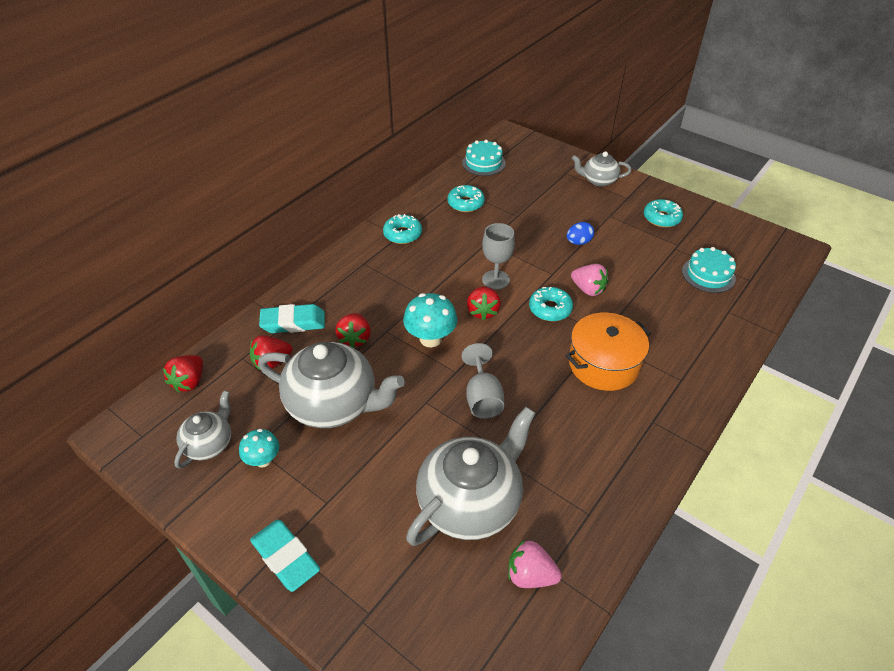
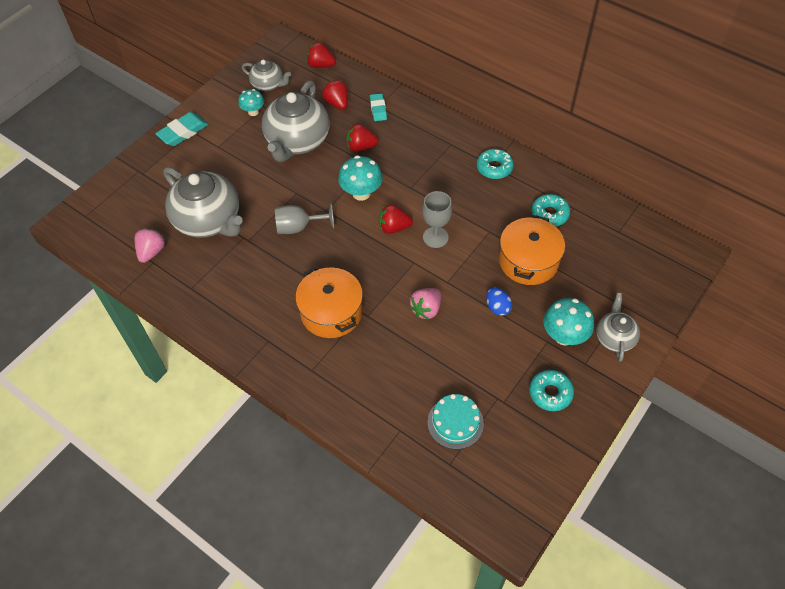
camera: 90 degrees right, 10 degrees up
turquoise eraser [259,304,325,333] -> turquoise eraser [370,93,387,121], size x0.65
turquoise cake [462,140,506,176] -> none
turquoise donut [529,287,573,321] -> none
none -> orange pot [499,215,565,285]
none -> turquoise mushroom [543,298,594,345]

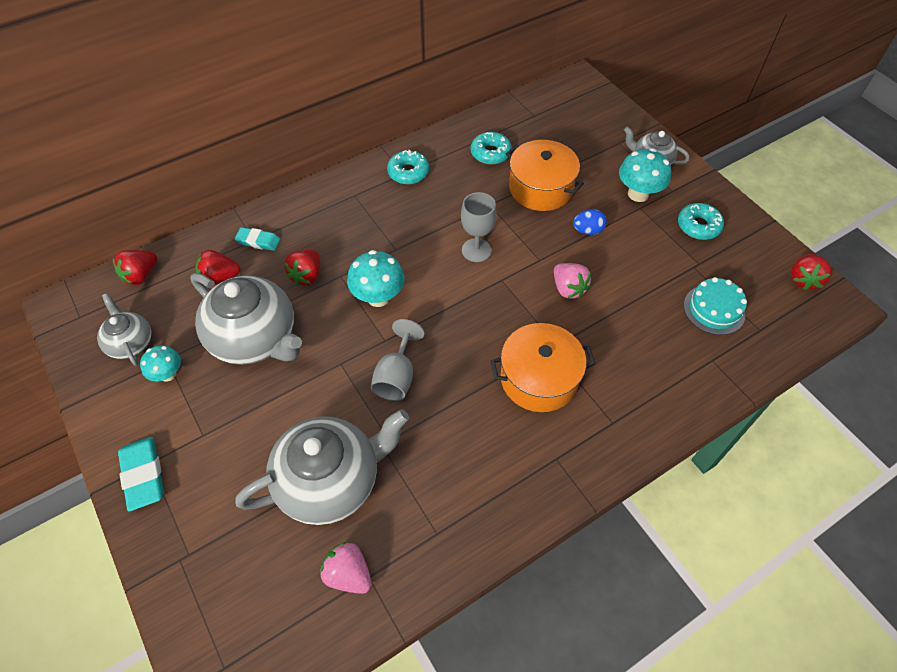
camera: 70 degrees left, 0 degrees up
grey teapot [242,60,291,91] -> grey teapot turned 75 degrees counterclockwise [97,293,151,366]
red strawberry [379,204,413,234] -> red strawberry moved to [791,254,832,290]

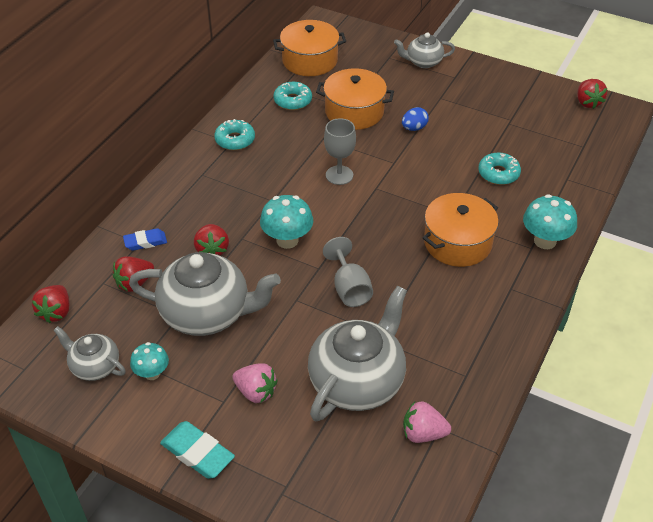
camera: 30 degrees left, 10 degrees down
turquoise eraser [235,227,280,251] -> blue eraser [123,228,167,251]
pink strawberry [554,263,591,299] -> pink strawberry moved to [232,363,278,403]
turquoise mushroom [619,148,671,202] -> turquoise mushroom moved to [523,194,577,249]
turquoise donut [678,203,724,240] -> turquoise donut moved to [478,153,521,185]
turquoise cake [684,277,747,335] -> none
none -> orange pot [273,20,346,76]

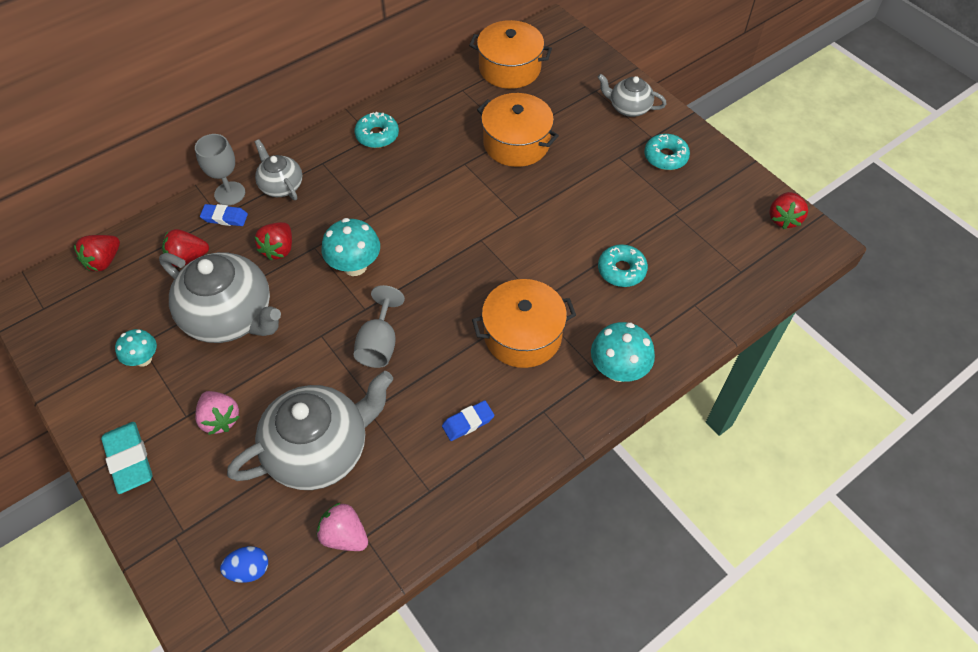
camera: 25 degrees right, 10 degrees up
grey teapot [53,326,126,381] -> grey teapot moved to [255,140,302,200]
turquoise donut [274,82,312,110] -> turquoise donut moved to [644,134,690,170]
grey goblet [324,118,356,185] -> grey goblet moved to [195,134,245,205]
blue egg [402,107,429,131] -> blue egg moved to [220,546,268,583]
none -> blue eraser [442,400,494,441]

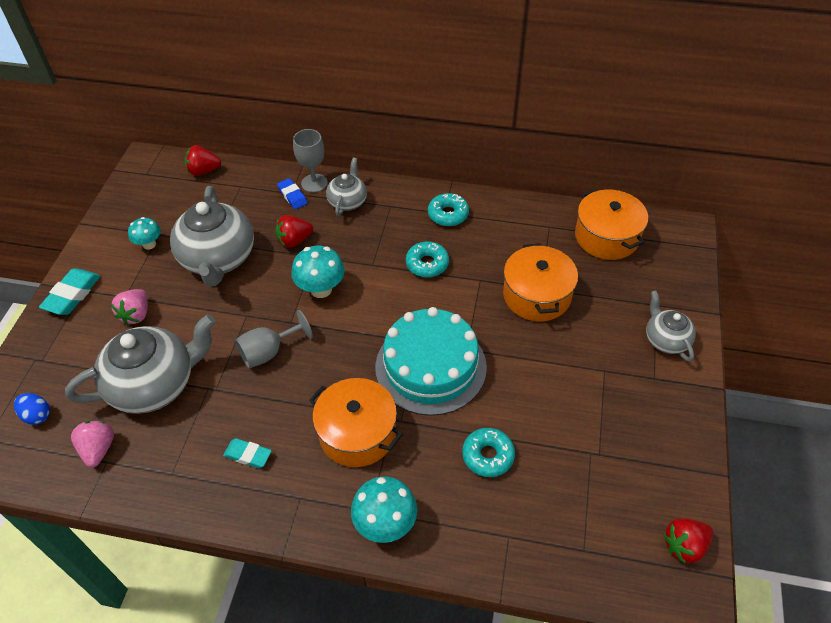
camera: 50 degrees right, 5 degrees down
red strawberry [162,229,209,267] -> none
grey teapot [227,371,393,490] -> grey teapot turned 45 degrees counterclockwise [65,314,216,414]
blue eraser [442,400,494,441] -> turquoise eraser [223,438,272,468]
turquoise donut [644,134,690,170] -> turquoise donut moved to [406,242,449,277]
none -> turquoise cake [375,307,487,416]

